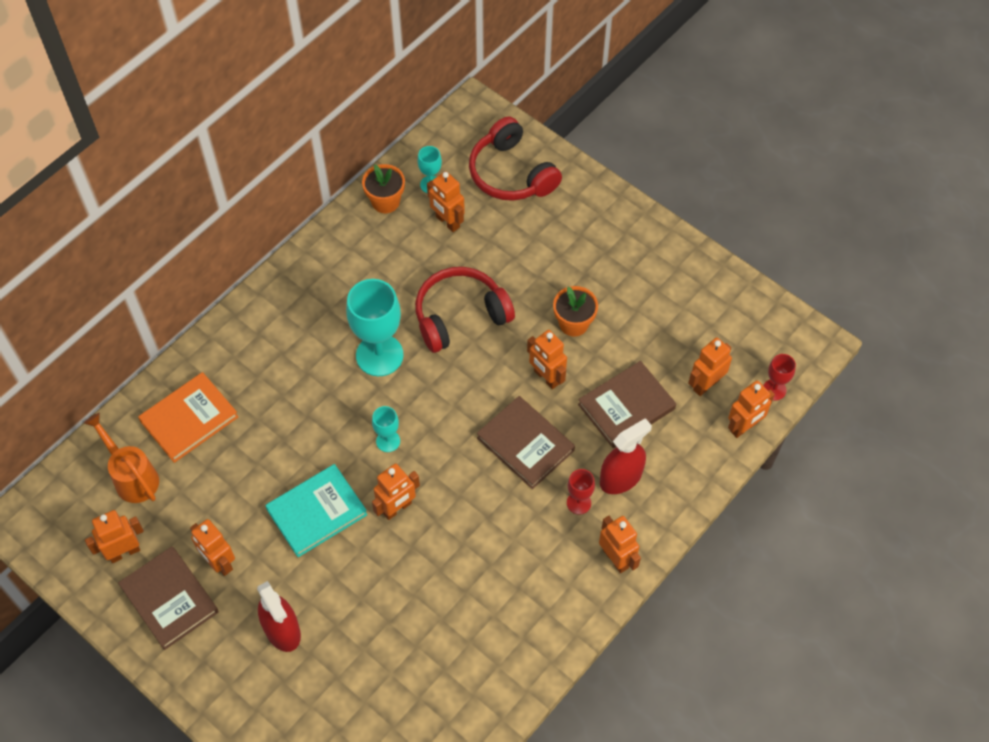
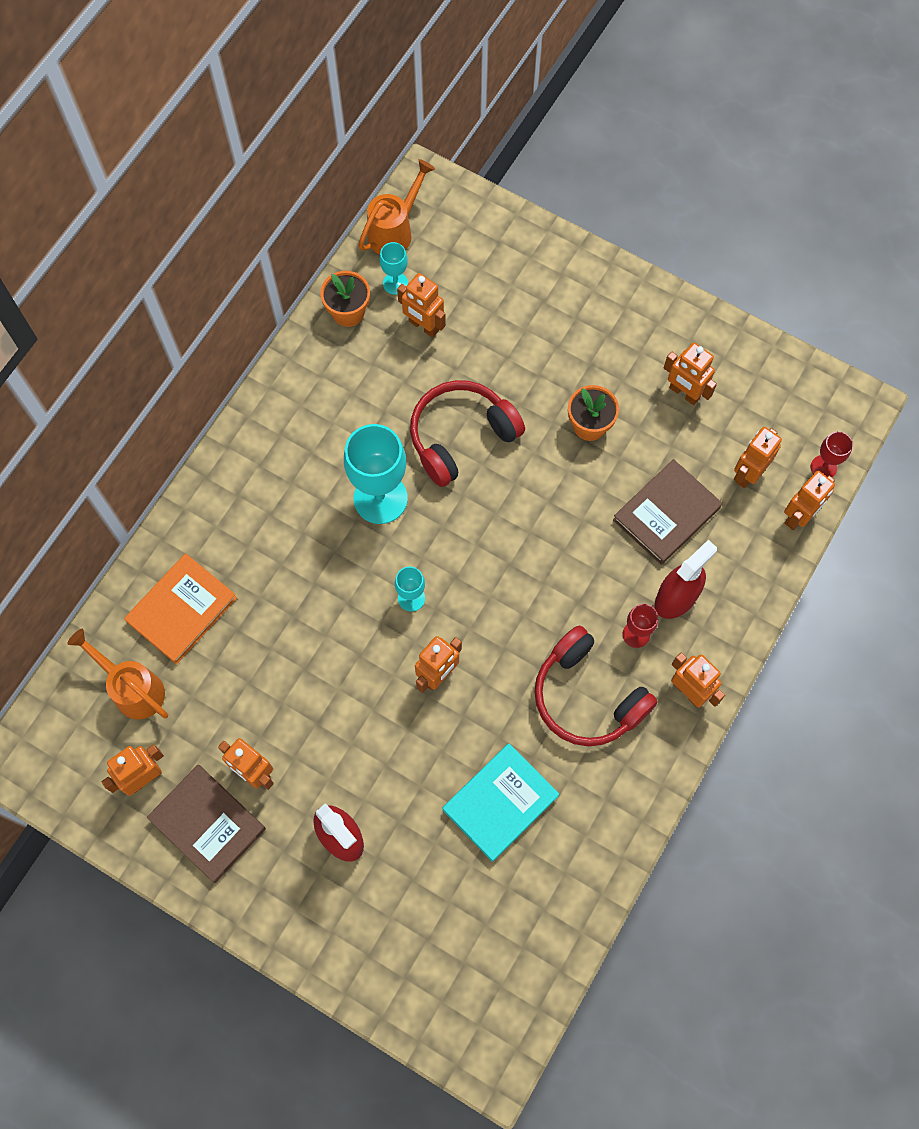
camera: 10 degrees left, 10 degrees up
turquoise book [265,464,367,557] -> turquoise book moved to [443,744,559,862]
red headphones [469,116,562,201] -> red headphones moved to [534,625,658,746]
brown book [477,396,575,489] -> none
orange robot [527,330,567,389] -> orange robot moved to [664,343,717,405]
none -> orange watering can [358,159,435,255]

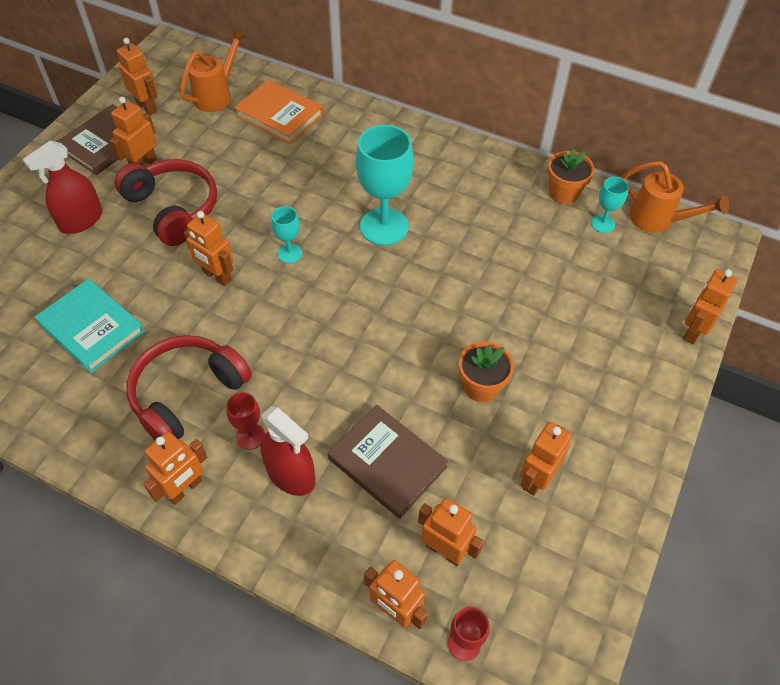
camera: 85 degrees right, 15 degrees down
orange robot [397,273,446,338] -> orange robot moved to [683,269,738,344]
red headphones [410,380,525,487] -> red headphones moved to [115,159,217,246]

